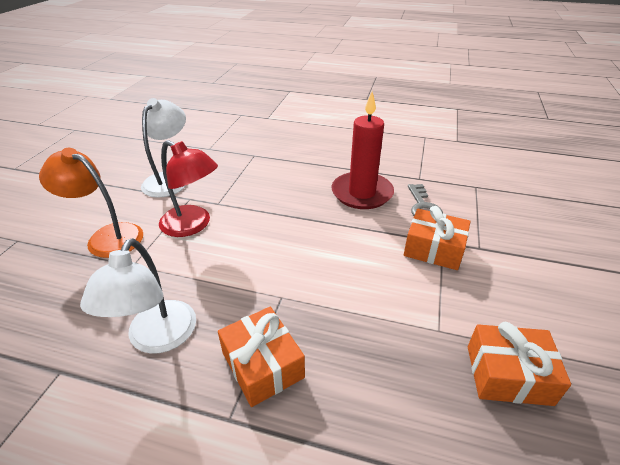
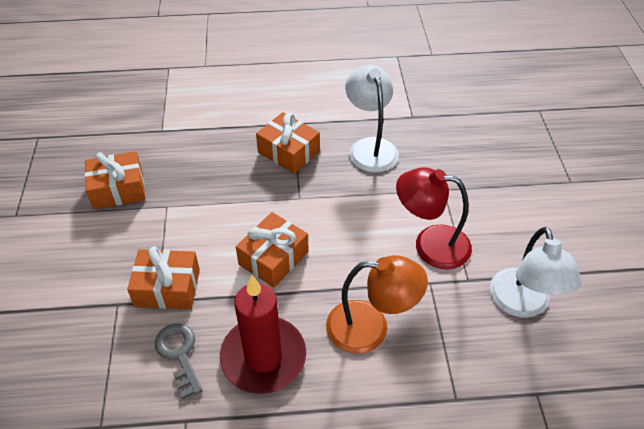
camera: 160 degrees right, 10 degrees up
orange lamp [39,148,143,258] -> orange lamp moved to [326,255,428,354]
none -> orange gift [236,212,309,287]

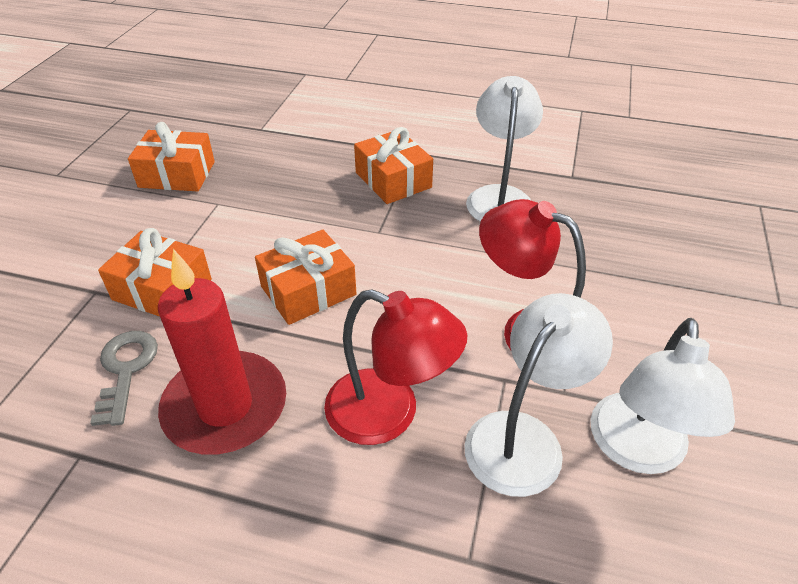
camera: 20 degrees right, 5 degrees down
orange lamp [326,255,428,354] -> red lamp [324,289,467,445]
none -> white lamp [464,293,613,497]

